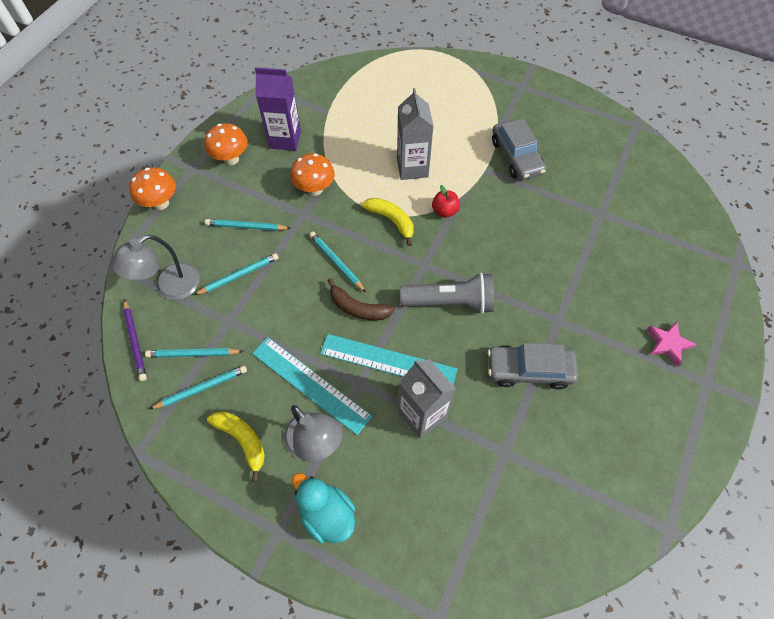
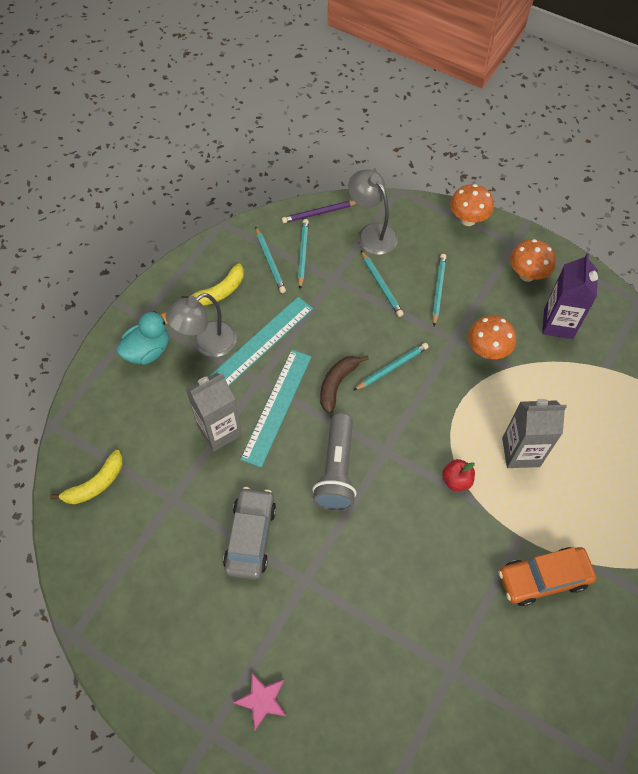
camera: 95 degrees right, 0 degrees up
yellow banana [362,198,413,246] -> yellow banana moved to [50,450,123,504]
grey car [492,119,546,180] -> orange car [498,547,596,606]

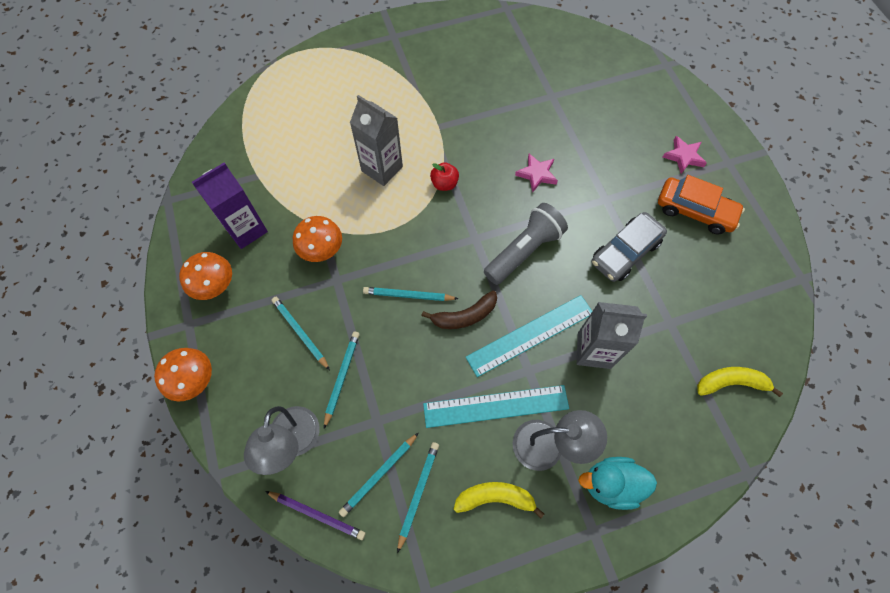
camera: 140 degrees left, 5 degrees up
turquoise pencil [432,254,446,326] -> turquoise pencil turned 90 degrees clockwise [272,297,330,370]
orange car [498,547,596,606] -> orange car moved to [658,175,745,234]
none -> pink star [515,154,558,192]

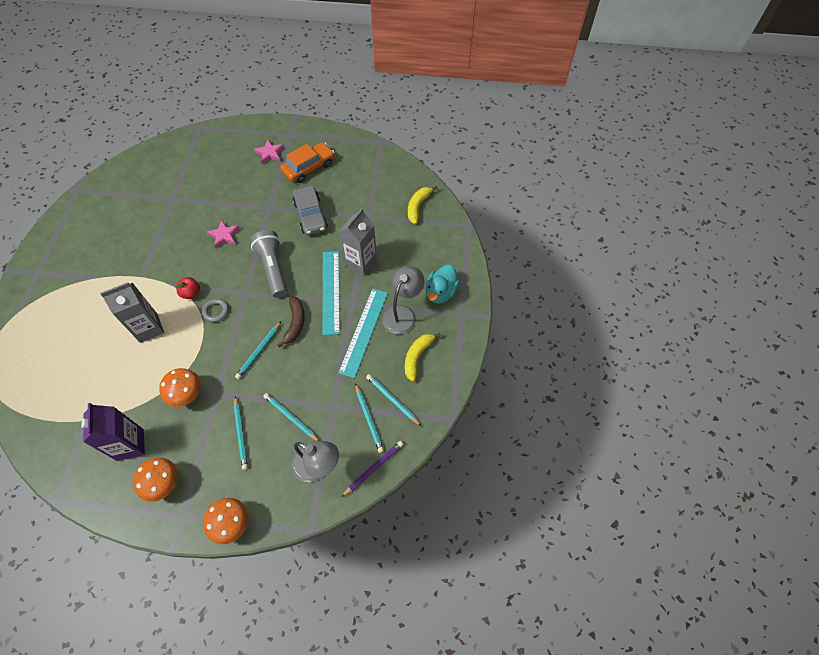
camera: 65 degrees left, 5 degrees down
turquoise pencil [272,297,330,370] -> turquoise pencil turned 90 degrees counterclockwise [234,396,248,470]
none -> grey ring [202,298,229,322]

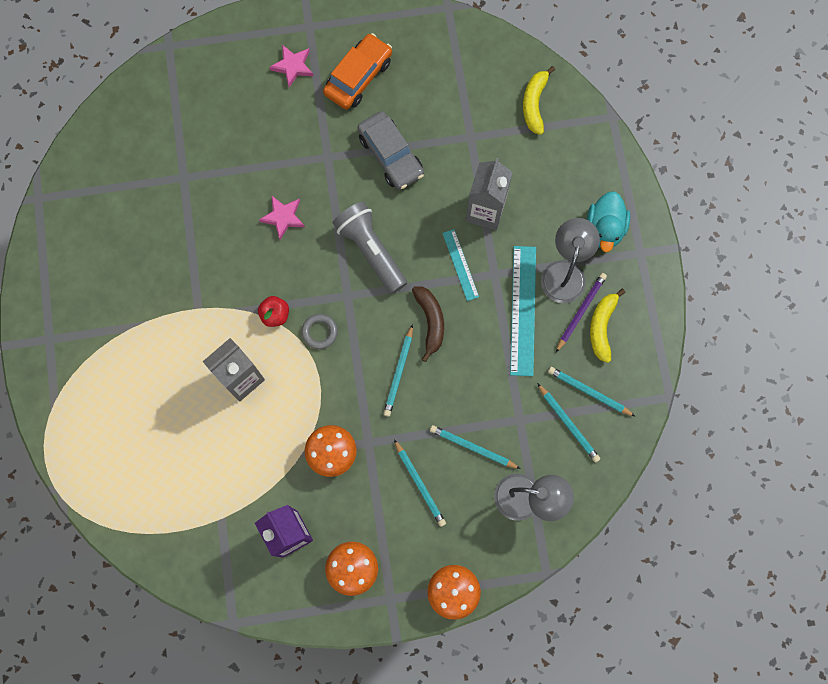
camera: 15 degrees left, 15 degrees up
turquoise ruler [323,251,340,335] -> turquoise ruler [443,229,479,301], size x0.57
purple pencil [341,441,404,497] -> purple pencil moved to [556,273,607,352]

